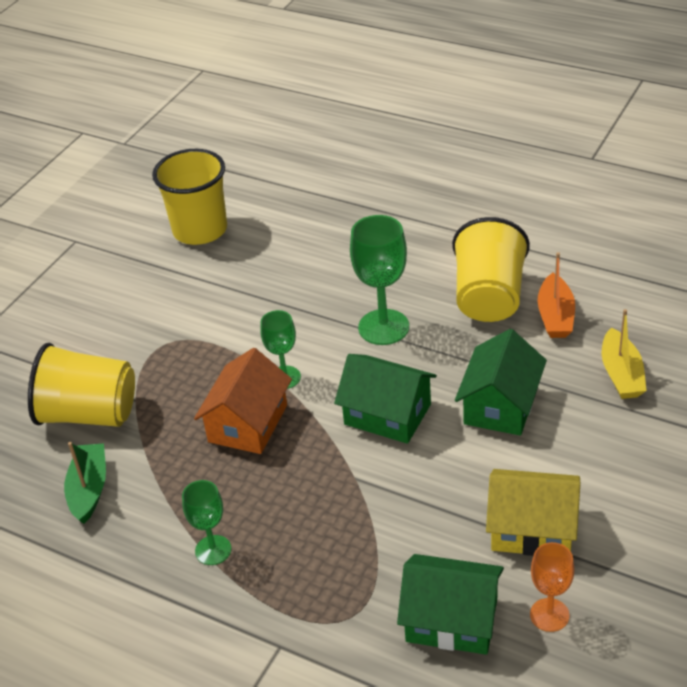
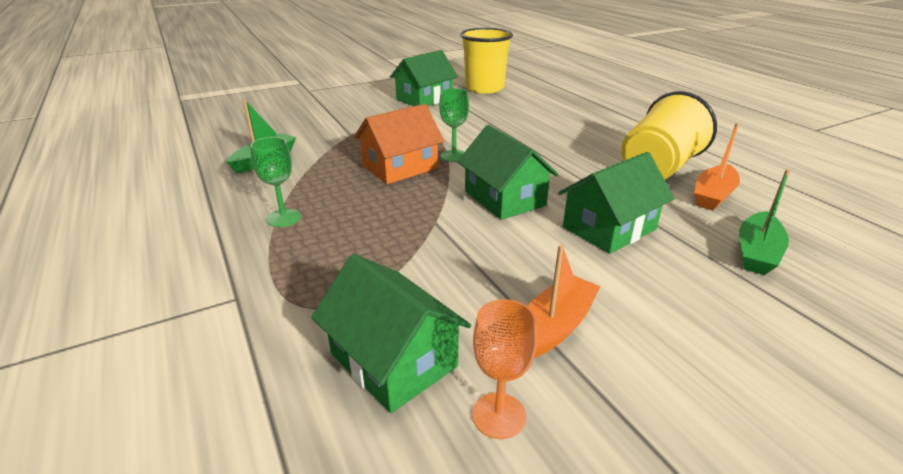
camera: 30 degrees right, 10 degrees down
yellow cup [28,343,135,427] -> none
green goblet [350,215,409,345] -> none
yellow house [486,469,580,556] -> orange boat [528,245,600,358]
yellow boat [602,309,647,399] -> green boat [739,169,791,275]
none -> green house [390,50,458,106]

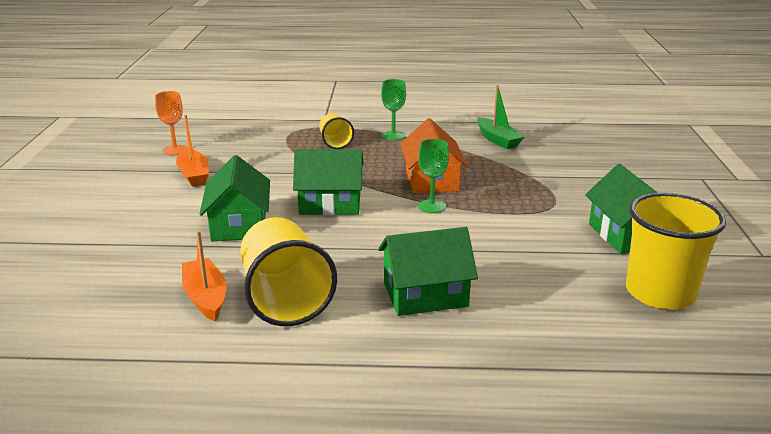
camera: 120 degrees right, 5 degrees down
green house [311,254,471,413] -> green house moved to [378,227,478,316]
green boat [739,169,791,275] -> none
none -> yellow cup [319,113,354,149]

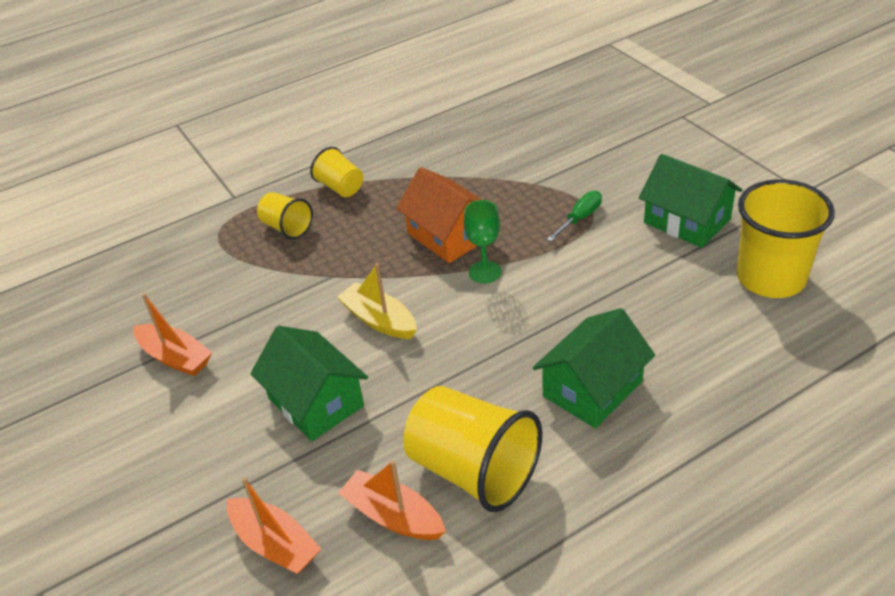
camera: 30 degrees left, 15 degrees up
orange goblet [155,91,187,155] -> none
green house [293,149,363,215] -> yellow boat [337,263,417,339]
green goblet [381,79,406,140] -> yellow cup [310,147,363,197]
green boat [477,85,524,149] -> none
none -> orange boat [227,477,321,574]
none -> green screwdriver [547,191,602,242]

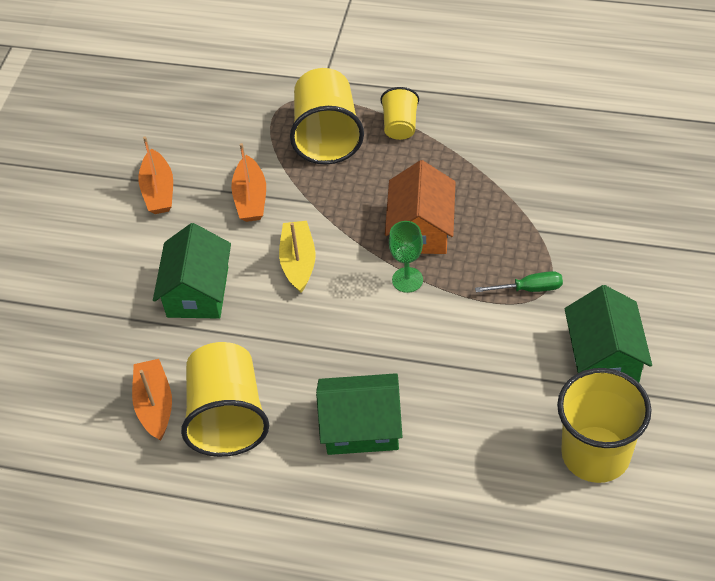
camera: 45 degrees right, 10 degrees up
orange boat [227,477,321,574] -> orange boat moved to [231,143,266,222]
yellow cup [257,192,313,239] -> yellow cup [290,68,364,165], size x1.85

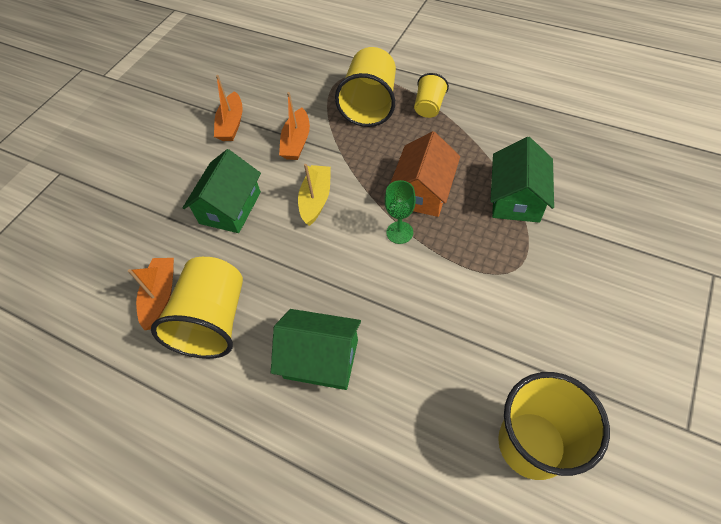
camera: 15 degrees right, 5 degrees up
green screwdriver [475,271,563,293] -> none
green house [565,285,652,383] -> green house moved to [490,137,554,223]

